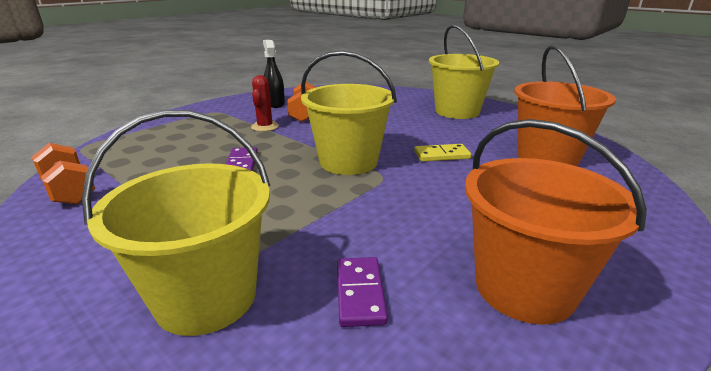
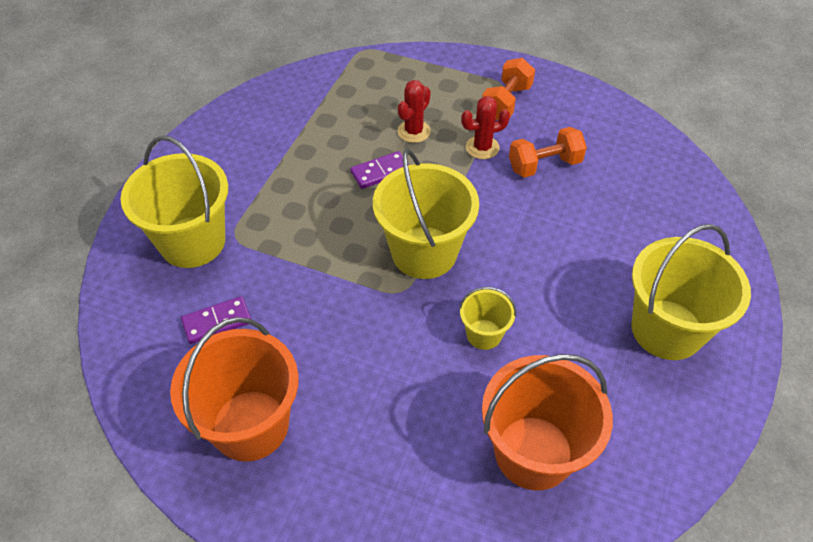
camera: 70 degrees right, 25 degrees up
orange dumbbell [32,143,95,205] -> orange dumbbell moved to [482,58,535,120]
black spray bottle [263,40,285,108] -> none
yellow domino [414,144,471,162] -> yellow bucket [459,287,516,350]
none -> red cactus [398,80,431,143]

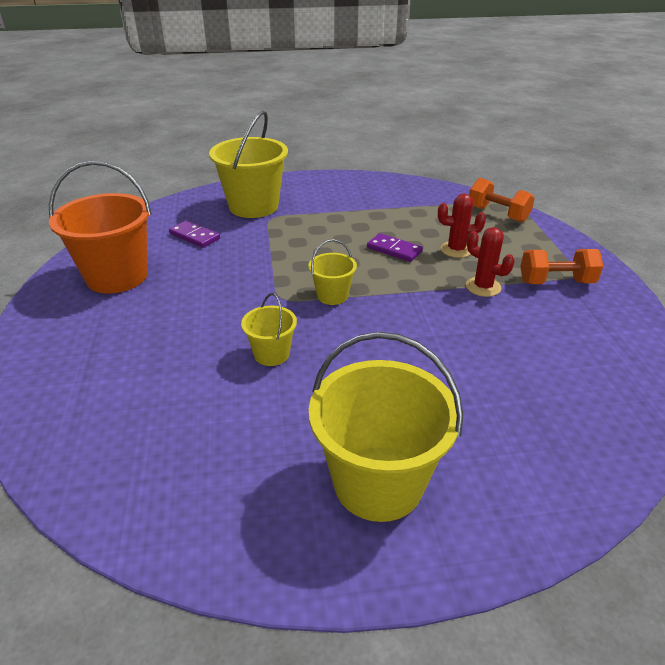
camera: 60 degrees right, 15 degrees down
yellow bucket [373,149,479,279] -> yellow bucket [308,239,357,305], size x0.50
orange bucket [482,354,613,490] -> none
orange dumbbell [509,127,587,178] -> orange dumbbell moved to [469,178,535,222]

